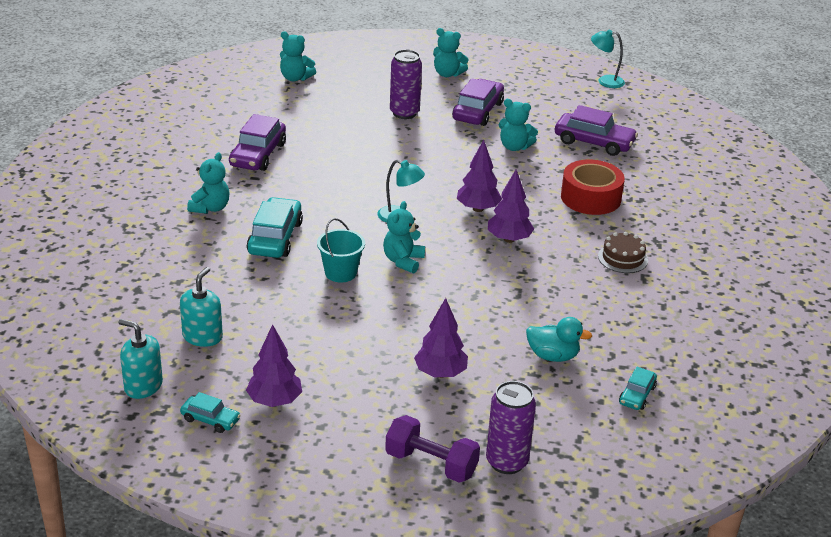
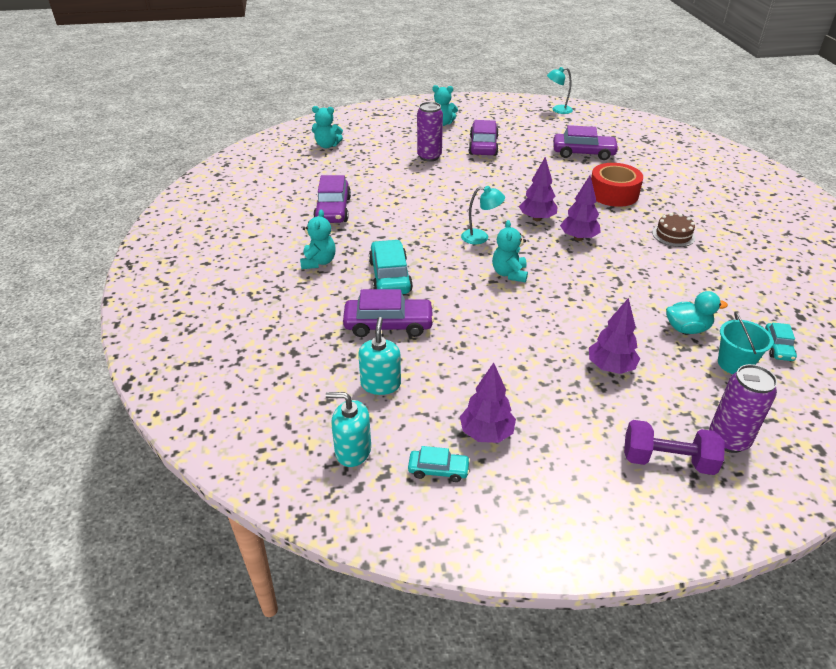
camera: 15 degrees left, 5 degrees up
turquoise bucket [317,218,365,283] -> turquoise bucket moved to [718,312,773,374]
turquoise teddy bear [499,99,538,151] -> none
none -> purple car [343,289,434,337]

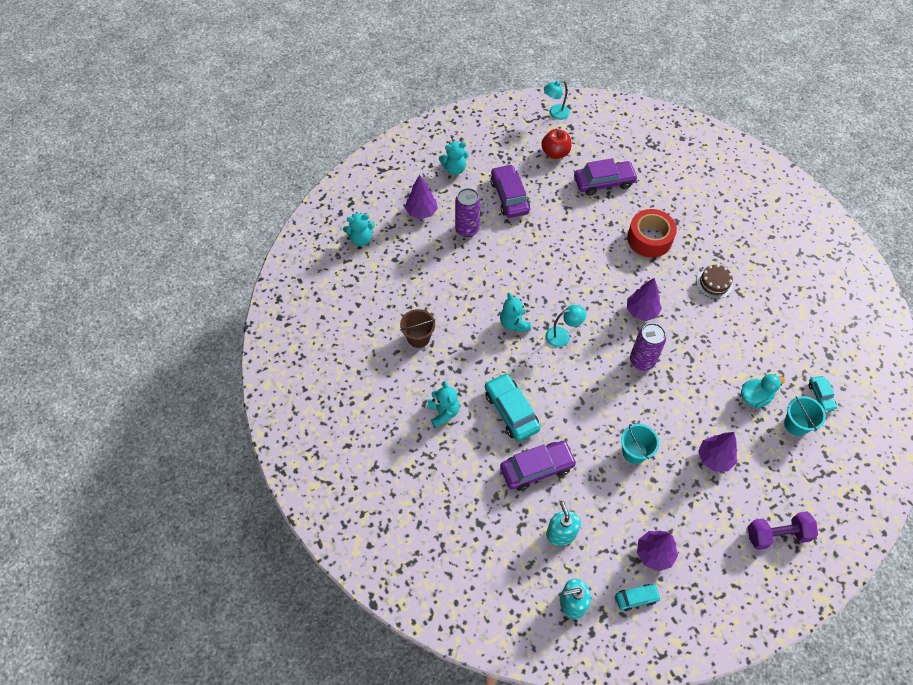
camera: 20 degrees left, 20 degrees up
purple car [313,175,351,223] -> brown bucket [400,309,435,348]
turquoise teddy bear [492,220,528,283] -> turquoise teddy bear moved to [500,292,531,332]
purple tree [519,157,557,221] -> purple tree moved to [405,175,438,219]
purple can [709,364,777,453] -> purple can moved to [630,323,666,371]
none -> red apple [541,129,571,159]
none -> turquoise bucket [621,424,659,464]

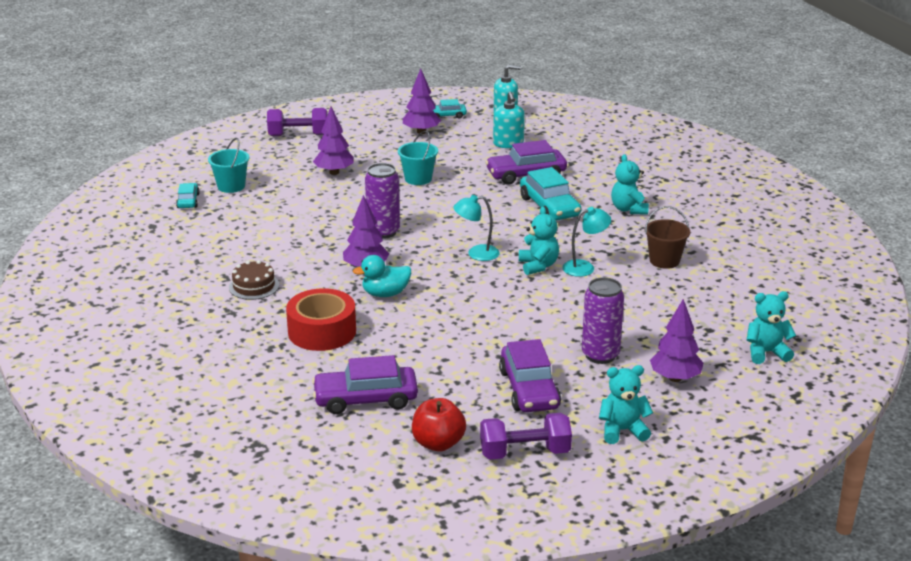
camera: 175 degrees left, 30 degrees down
turquoise lamp [544,80,570,120] -> turquoise lamp moved to [562,207,611,277]
turquoise duck [741,374,785,408] -> turquoise duck moved to [353,255,411,297]
none -> purple dumbbell [480,413,572,460]

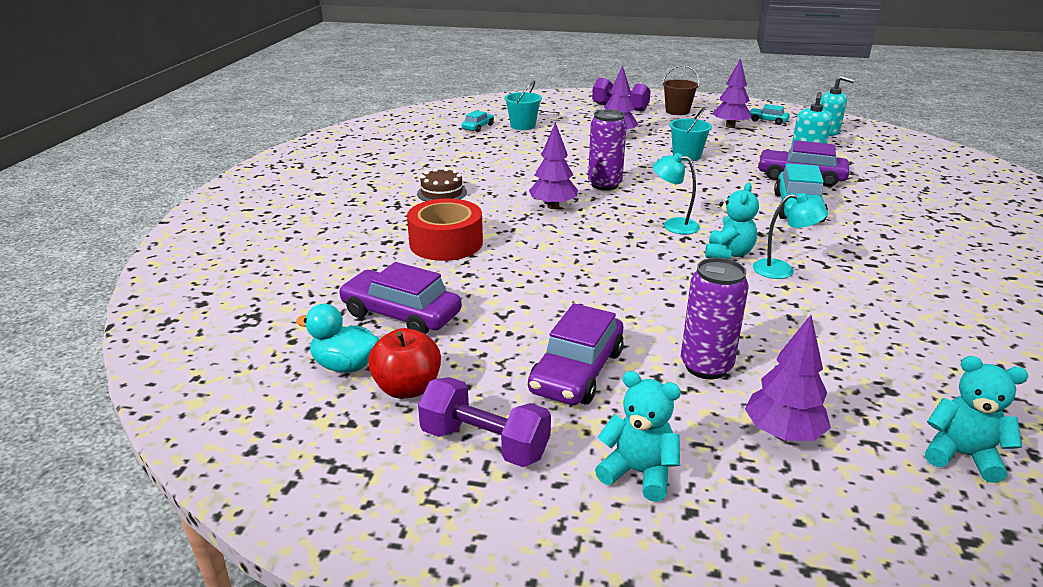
camera: 35 degrees right, 0 degrees up
turquoise duck [353,255,411,297] -> turquoise duck moved to [296,304,379,373]
turquoise teddy bear [611,154,649,215] -> none
brown bucket [645,206,690,269] -> brown bucket moved to [662,65,699,115]

